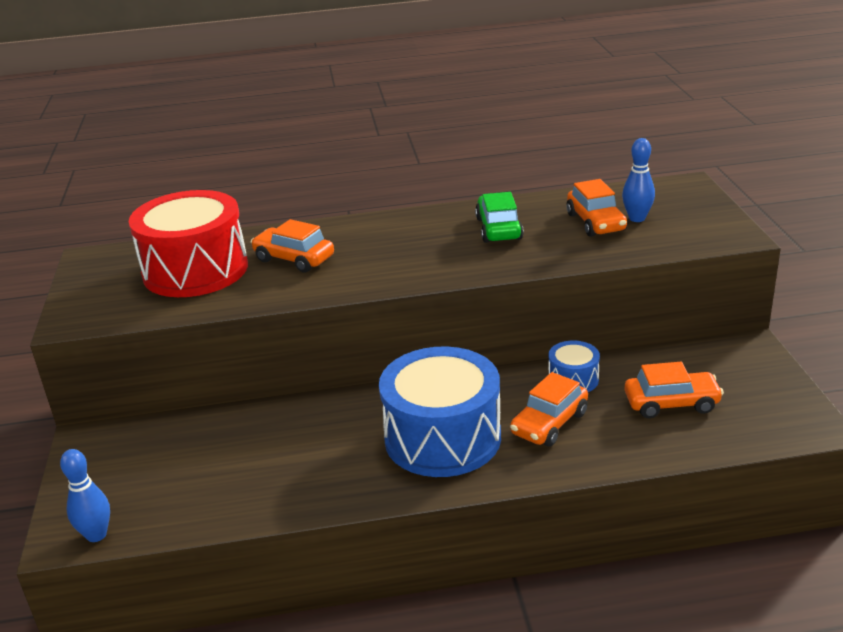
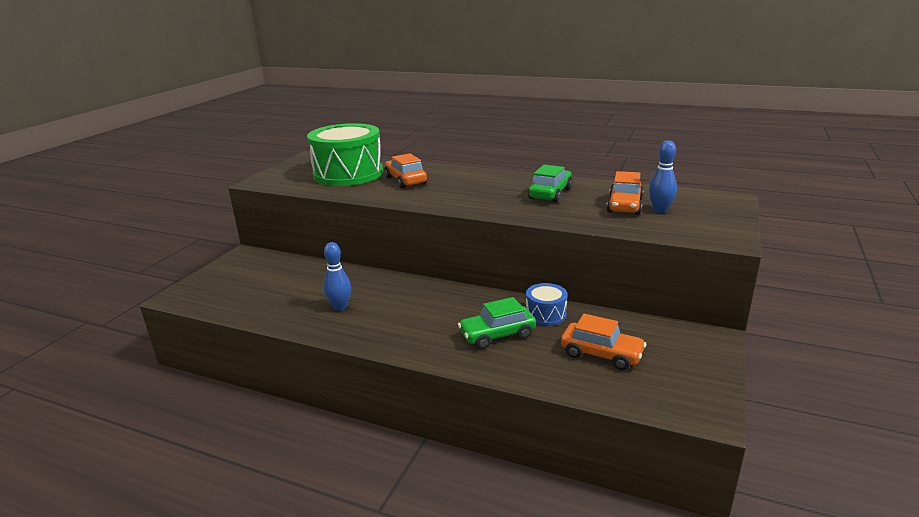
camera: 30 degrees right, 5 degrees down
blue bowling pin [60,449,110,542] -> blue bowling pin moved to [324,242,351,311]
red drum [129,190,248,297] -> green drum [307,123,383,186]
blue drum [379,346,501,477] -> none
orange car [510,372,588,447] -> green car [458,297,536,349]

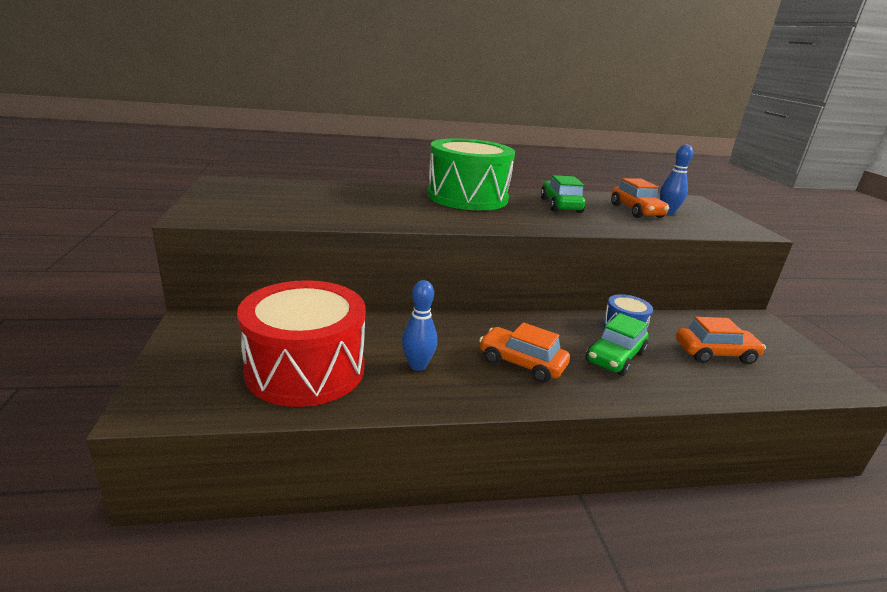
camera: 35 degrees left, 0 degrees up
green drum [307,123,383,186] -> green drum moved to [427,138,515,210]
orange car [384,153,427,189] -> orange car moved to [479,322,570,383]
none -> red drum [237,280,366,407]

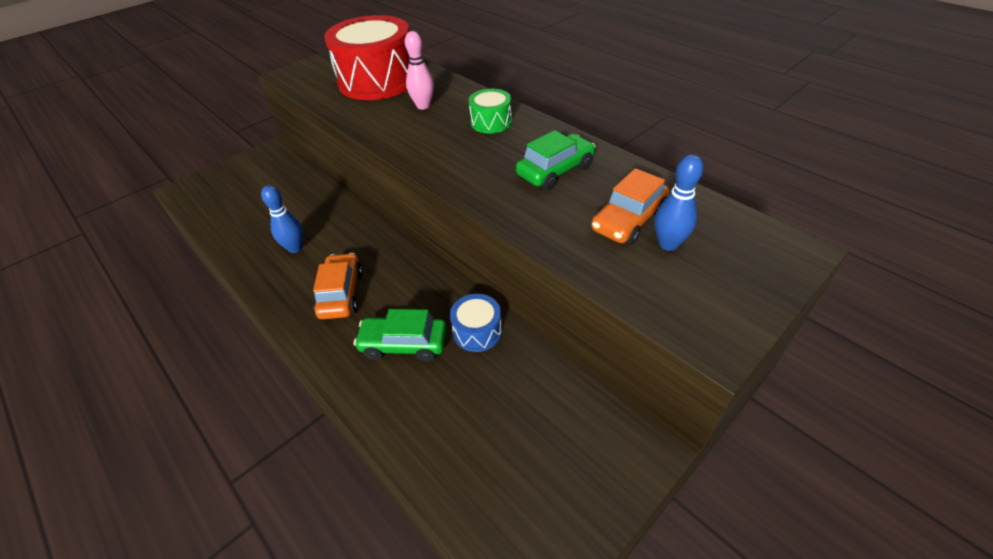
camera: 60 degrees right, 20 degrees up
red drum [237,280,366,407] -> red drum moved to [324,15,410,100]
green drum [427,138,515,210] -> green drum [469,89,512,134], size x0.46
orange car [676,317,766,364] -> none
none -> pink bowling pin [405,31,434,110]

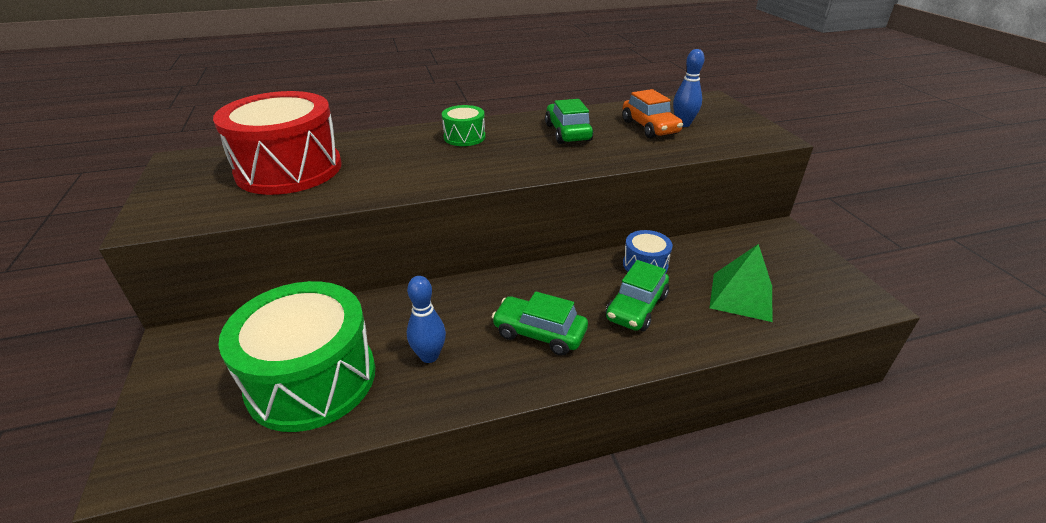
camera: 65 degrees left, 10 degrees down
orange car [313,253,363,319] -> green car [492,291,588,356]
pink bowling pin [405,31,434,110] -> none
none -> green drum [218,281,375,432]
none -> green pyramid [710,244,773,322]

